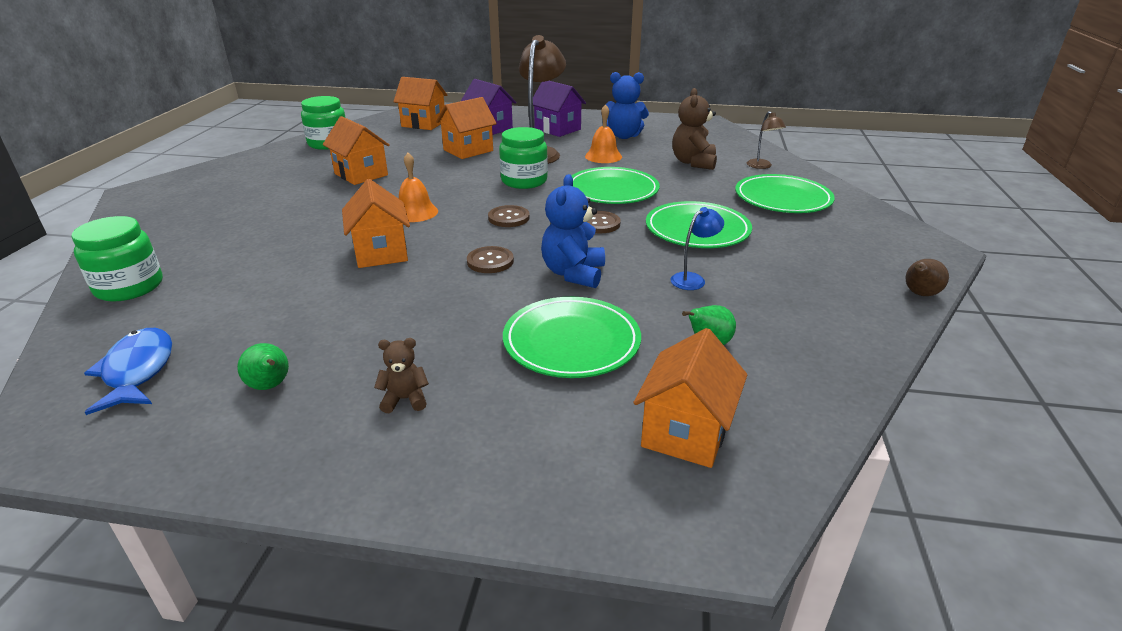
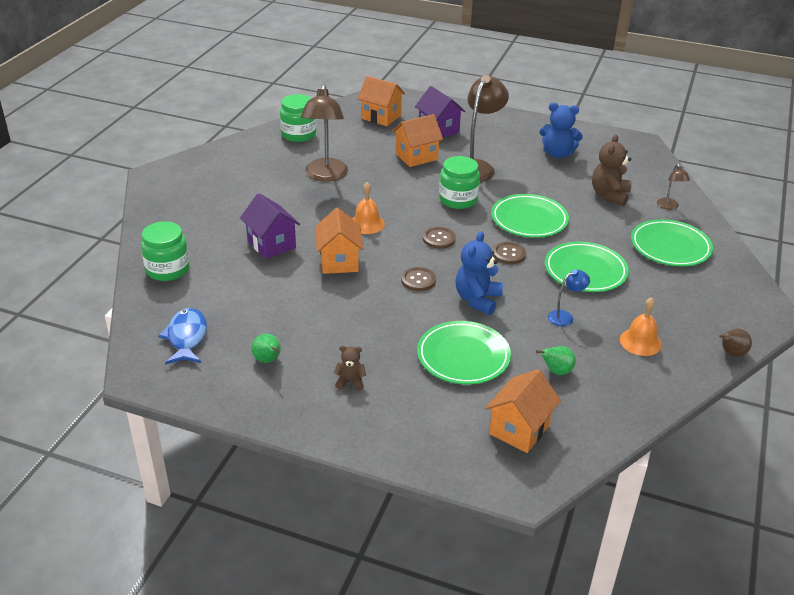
camera: 10 degrees right, 5 degrees up
orange house [323,116,390,185] -> brown lamp [301,84,348,182]
purple house [533,81,586,137] -> purple house moved to [240,193,300,259]
orange bell [585,104,622,163] -> orange bell moved to [620,297,662,356]

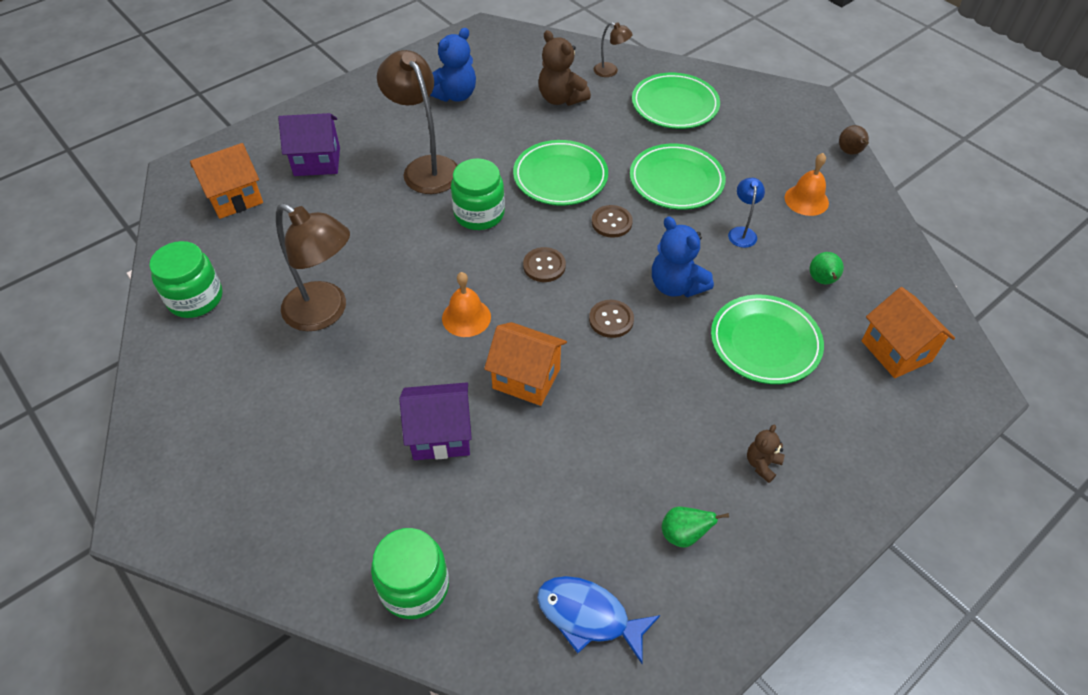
camera: 60 degrees left, 15 degrees up
orange house [392,114,443,167] -> none

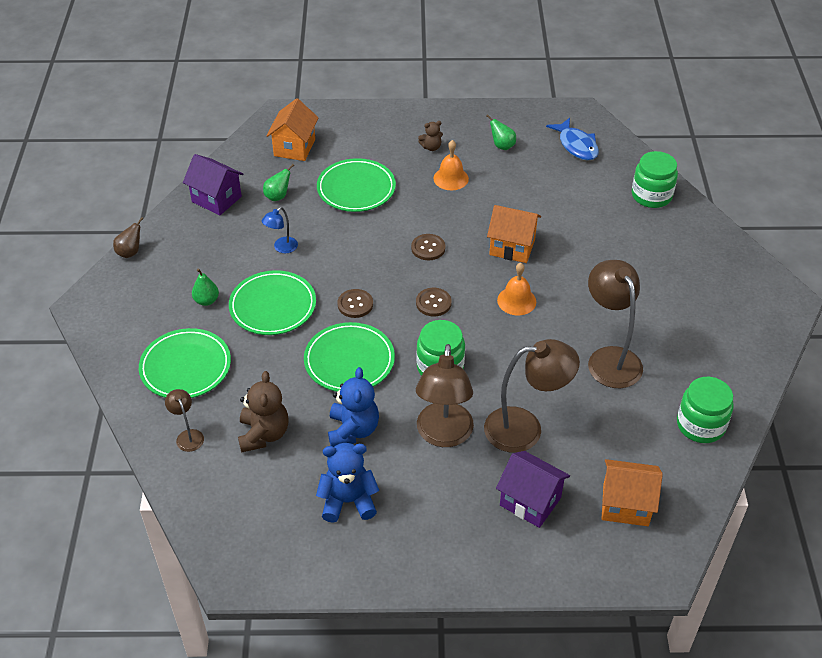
camera: 140 degrees left, 5 degrees down
purple house [399,383,472,460] -> purple house moved to [183,154,244,216]
orange house [484,322,567,406] -> orange house turned 45 degrees counterclockwise [487,205,541,263]
blue teddy bear [652,216,714,297] -> blue teddy bear moved to [328,367,379,447]
orange bell [785,153,829,216] -> orange bell moved to [433,140,469,190]
none -> green pear [192,269,219,306]
none -> brown lamp [484,339,580,453]

